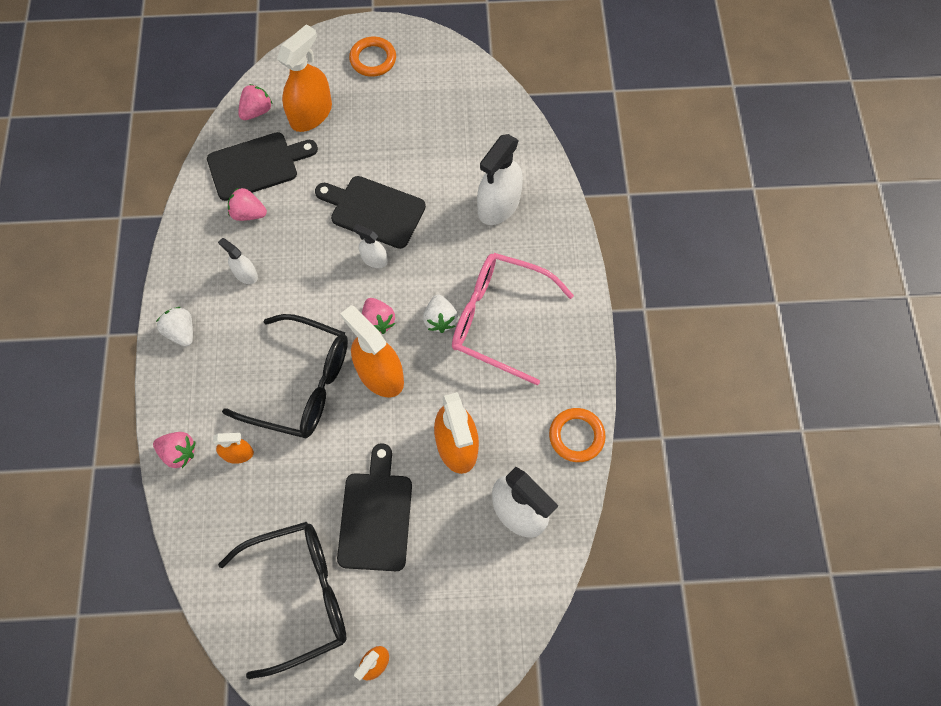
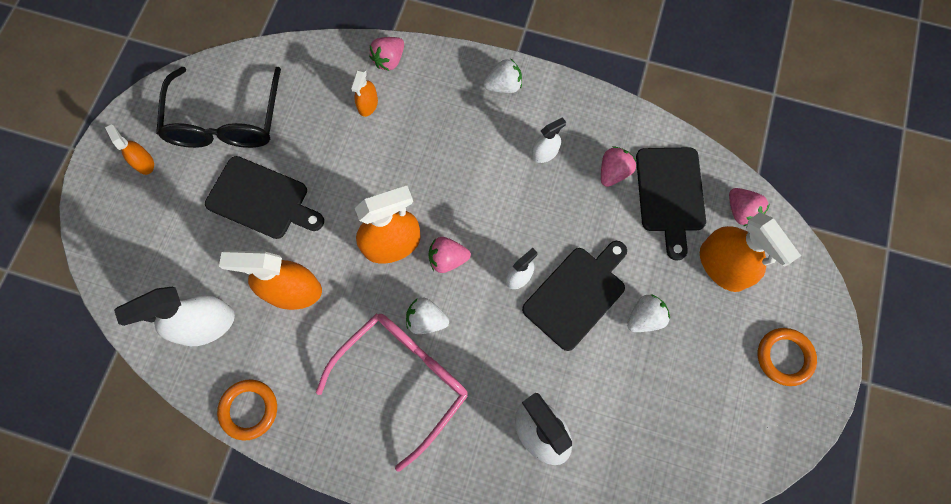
camera: 110 degrees right, 5 degrees up
black glasses [222,314,348,438] -> none
none -> white strawberry [627,294,670,332]

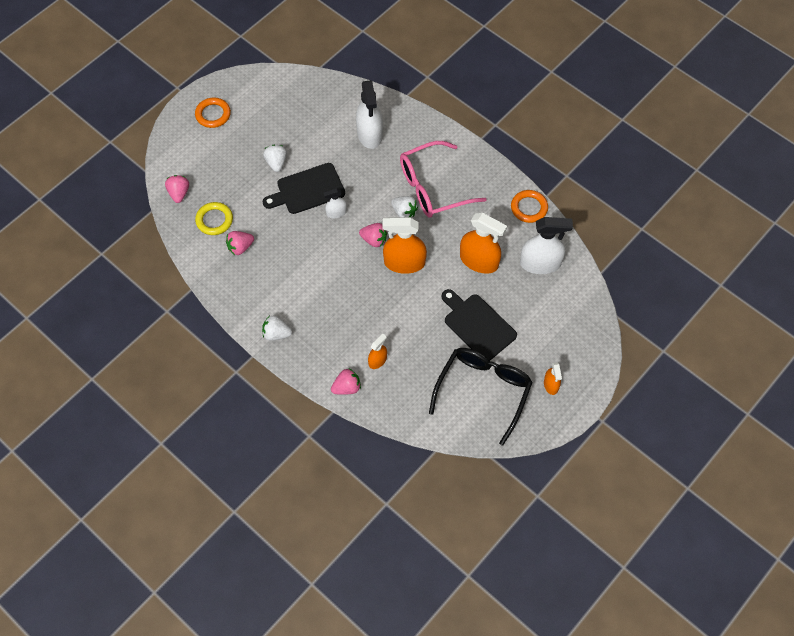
camera: 155 degrees left, 10 degrees down
white spray bottle [532,117,566,163] -> none
white strawberry [627,294,670,332] -> white strawberry turned 90 degrees clockwise [263,145,287,172]
black cutting board [636,147,706,261] -> yellow ring [195,202,233,235]
orange spray bottle [700,212,801,292] -> none

